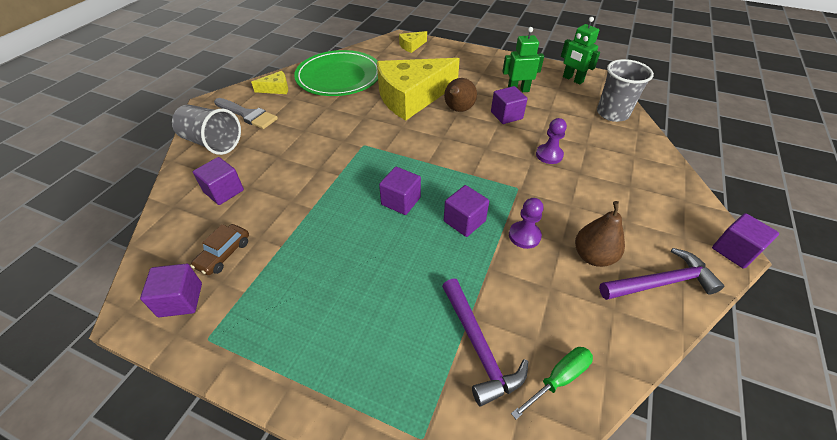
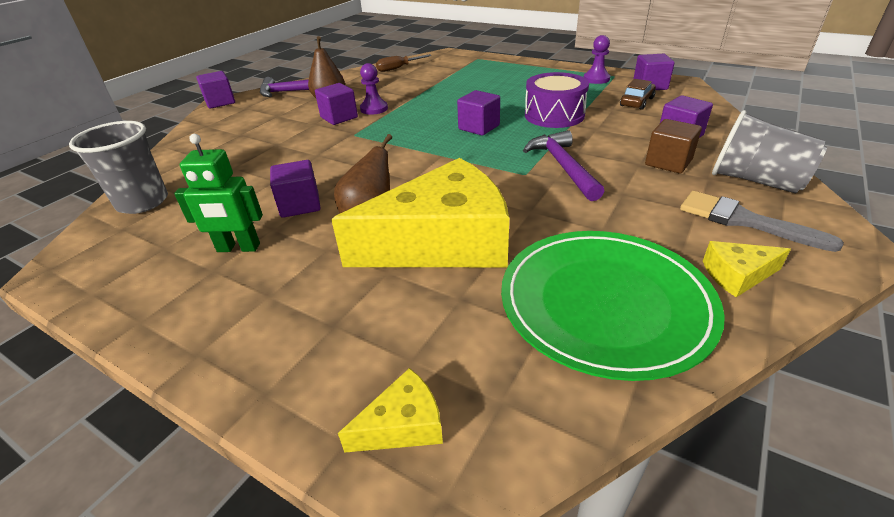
camera: 170 degrees left, 10 degrees down
purple hammer [442,278,528,407] -> purple hammer moved to [523,130,604,201]
purple cube [444,185,489,237] -> purple cube moved to [315,83,358,125]
green screwdriver [511,347,593,419] -> brown screwdriver [376,54,432,72]
purple pawn [536,118,567,164] -> purple pawn moved to [584,35,610,84]
green robot [561,17,600,85] -> none
none -> purple drum [525,72,589,128]
none -> brown cube [645,119,702,174]

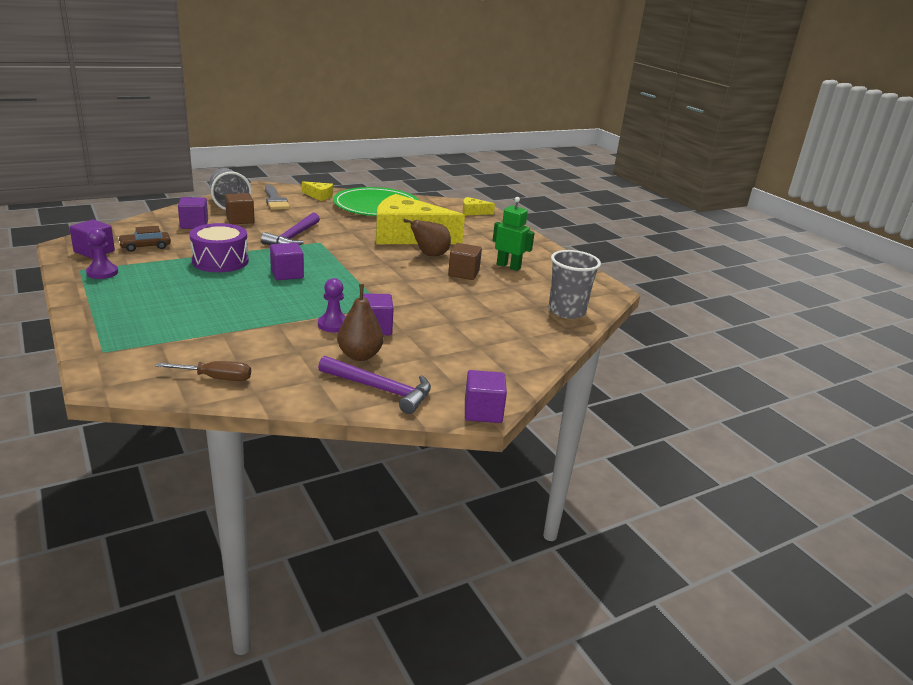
camera: 155 degrees left, 10 degrees down
purple cube [270,160,321,218] -> brown cube [448,243,482,280]

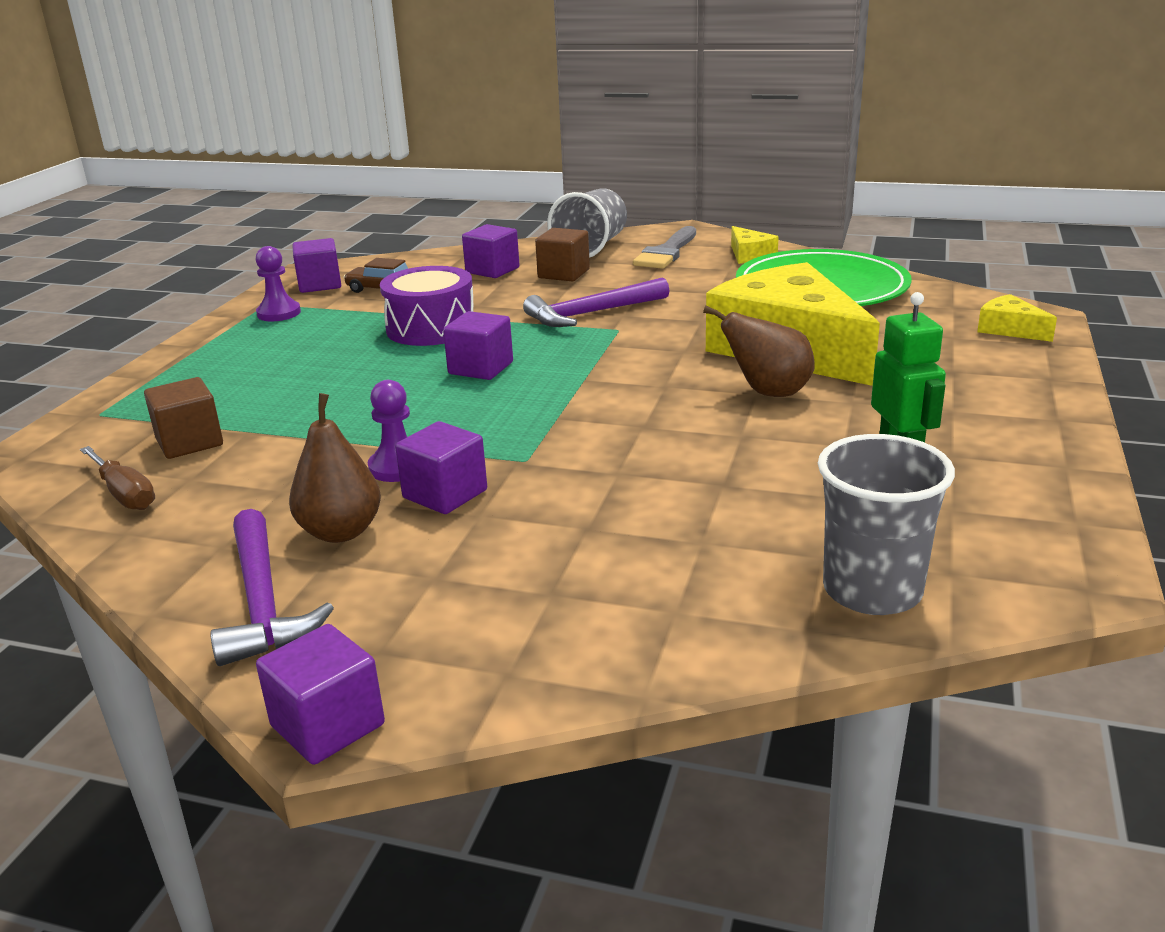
camera: 50 degrees right, 0 degrees up
brown cube [448,243,482,280] -> brown cube moved to [144,377,223,459]

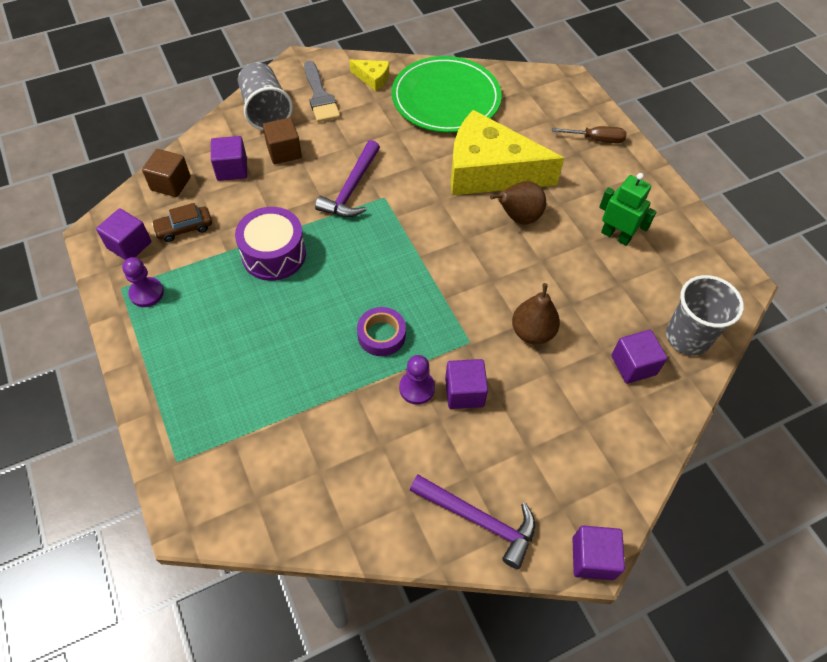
camera: 45 degrees left, 30 degrees up
brown screwdriver [80,446,155,510] -> brown screwdriver moved to [552,126,627,143]
brown cube [144,377,223,459] -> brown cube moved to [142,149,191,197]
brown pear [289,393,381,543] -> brown pear moved to [512,283,560,344]
purple cube [443,311,513,380] -> purple cube moved to [611,330,667,384]
yellow cheese [977,294,1057,342] -> none
none -> purple tape [357,307,406,356]

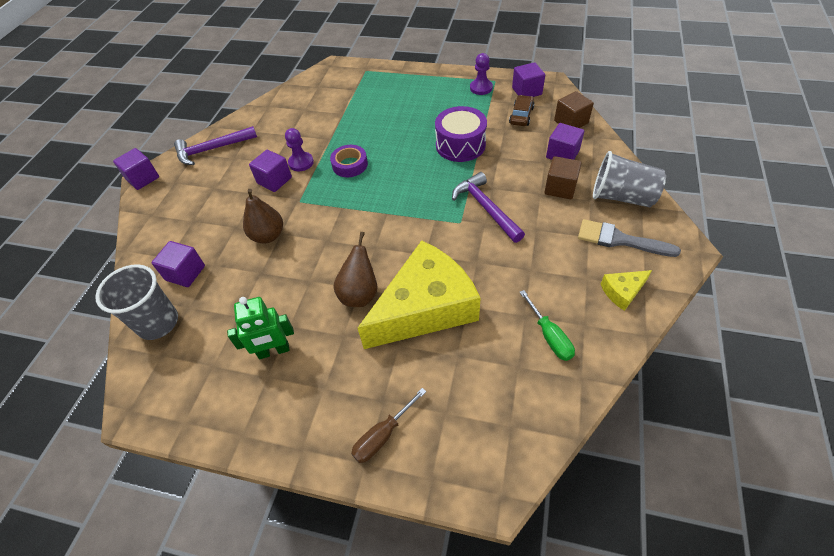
camera: 135 degrees right, 5 degrees down
green plate [391,56,502,133] -> green screwdriver [519,290,575,361]

